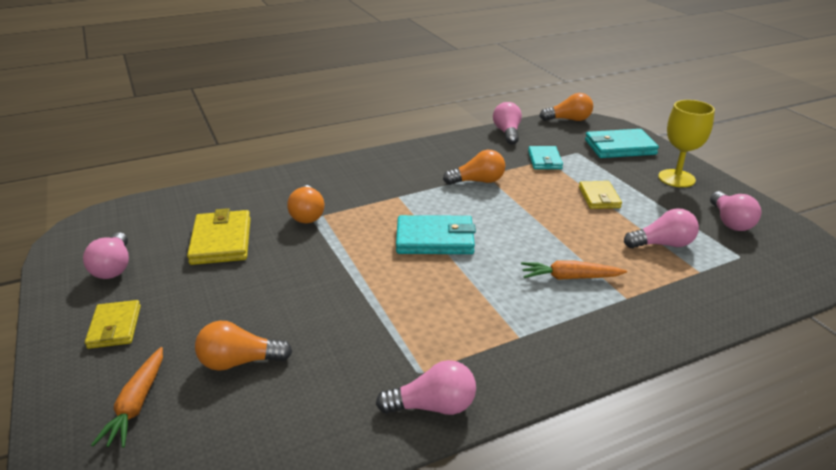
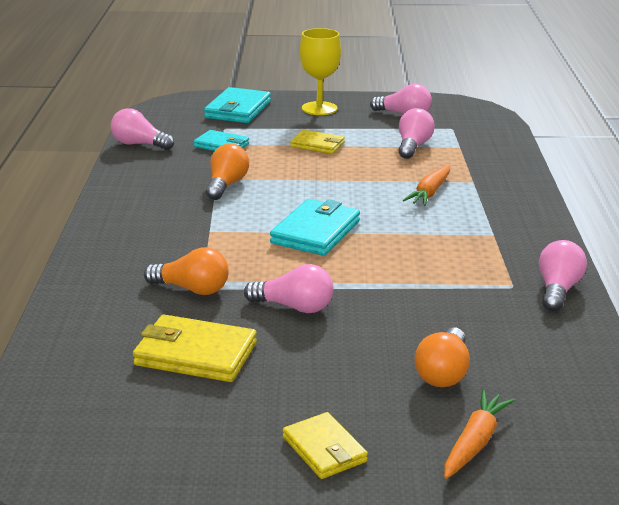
camera: 65 degrees left, 5 degrees down
pink light bulb [83,232,129,279] -> pink light bulb moved to [244,264,334,313]
yellow wallet [85,300,141,349] -> yellow wallet turned 45 degrees clockwise [283,412,368,479]
orange carrot [91,347,163,448] -> orange carrot turned 90 degrees counterclockwise [444,390,515,479]
orange light bulb [540,93,593,121] -> none

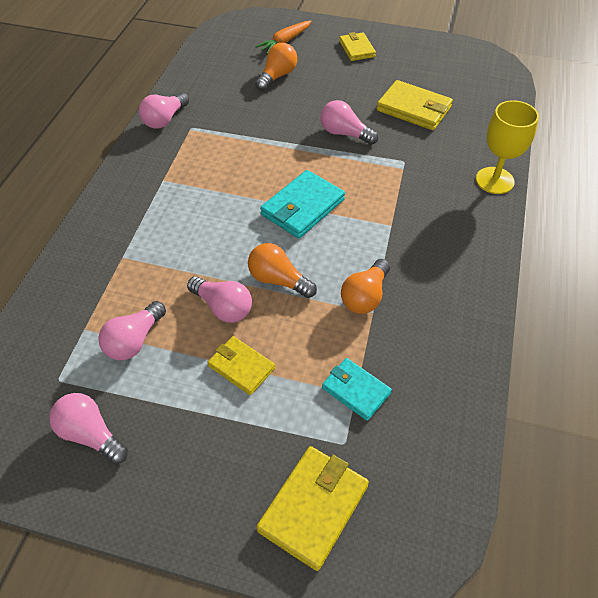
camera: 165 degrees left, 25 degrees up
pink light bulb [111,108,174,150] -> pink light bulb moved to [187,276,252,323]
orange light bulb [144,247,229,295] -> orange light bulb moved to [248,243,317,298]
turquoise wallet [204,87,271,123] -> yellow wallet [256,446,369,571]
yellow goblet [300,28,341,115] -> yellow goblet moved to [476,100,539,194]
orange carrot [403,165,450,206] -> none

